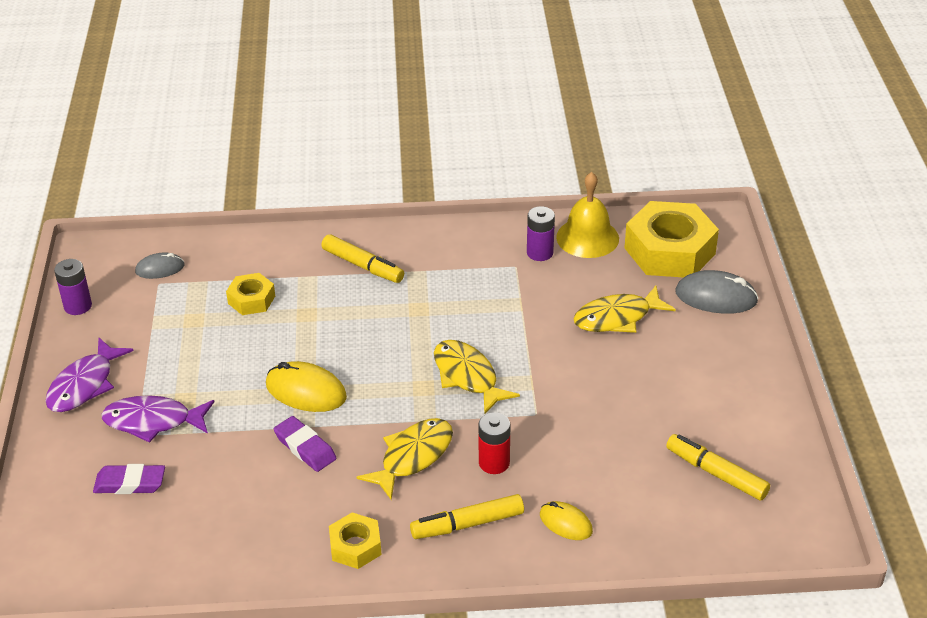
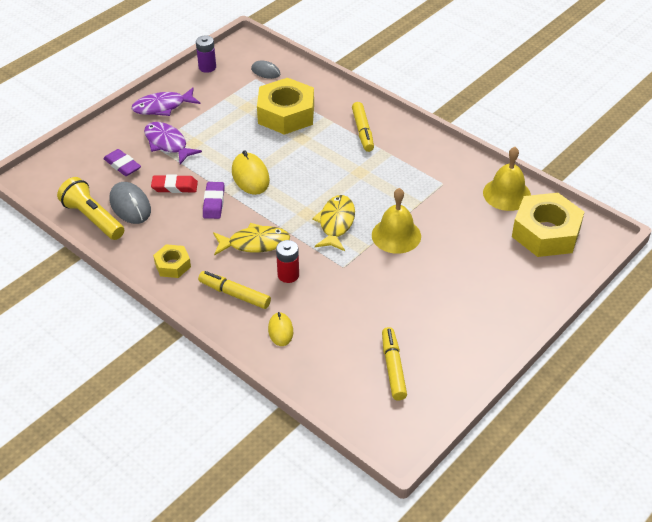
camera: 45 degrees right, 5 degrees up
yellow nut [226,273,275,315] -> yellow nut [257,78,314,135], size x1.97
purple battery [527,206,555,261] -> none
yellow fish [573,286,676,333] -> none
grey mouse [675,270,759,314] -> grey mouse moved to [110,182,151,224]
none -> yellow flashlight [57,177,124,240]
none -> red eraser [151,175,198,193]
none -> yellow bell [372,188,421,254]

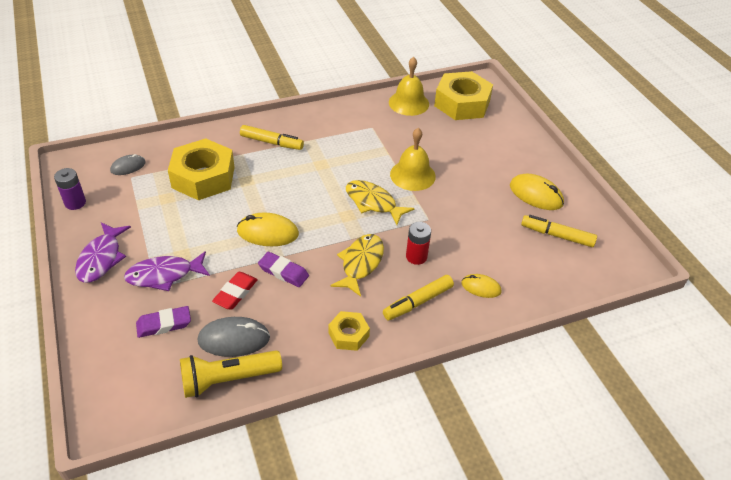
camera: 65 degrees left, 0 degrees up
none -> yellow mouse [510,174,564,210]

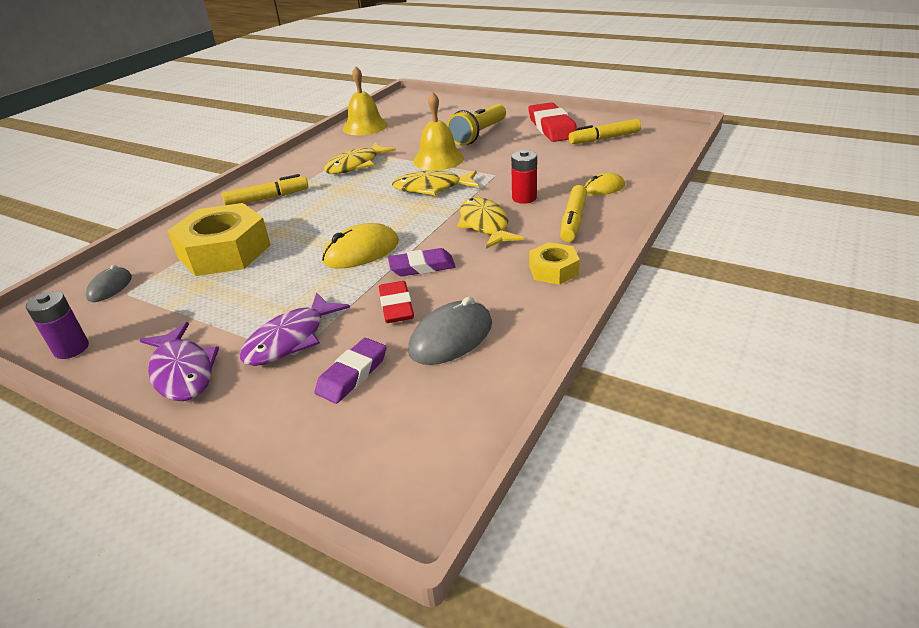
camera: 35 degrees left, 10 degrees down
yellow flashlight [180,350,282,398] -> yellow flashlight moved to [447,104,506,146]
yellow nut [434,71,493,120] -> none
yellow mouse [510,174,564,210] -> red eraser [528,102,577,142]
none -> yellow fish [324,142,396,174]

